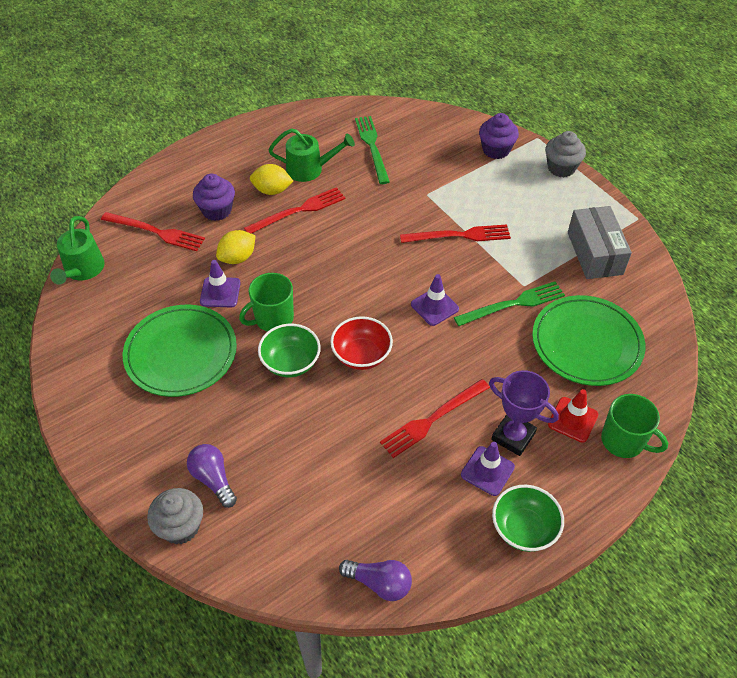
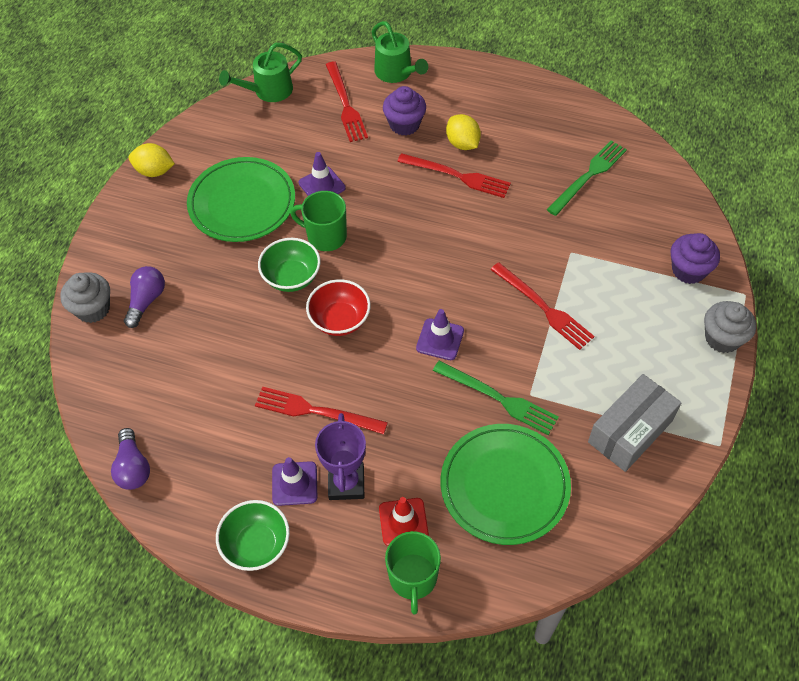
camera: 55 degrees right, 5 degrees up
yellow lemon [216,230,256,264] -> yellow lemon moved to [129,143,175,177]
green watering can [268,128,355,182] -> green watering can moved to [372,21,428,83]

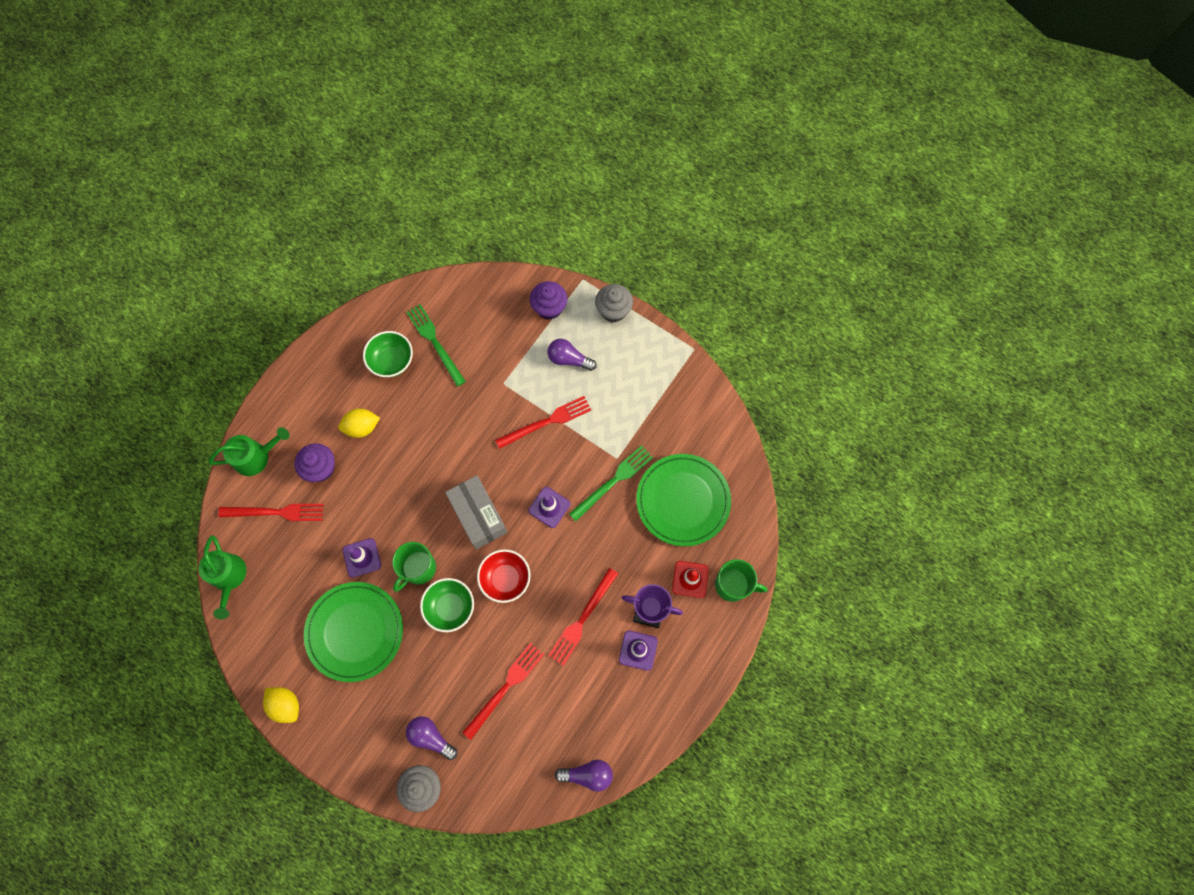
camera: 75 degrees left, 15 degrees up
yellow lemon [129,143,175,177] -> yellow lemon turned 75 degrees counterclockwise [263,687,299,723]
green bowl [216,500,290,571] -> green bowl moved to [363,331,413,377]
red fork [397,153,511,198] -> red fork moved to [462,643,544,740]
grey box [588,374,682,472] -> grey box moved to [445,475,508,550]
none -> purple light bulb [548,339,596,371]

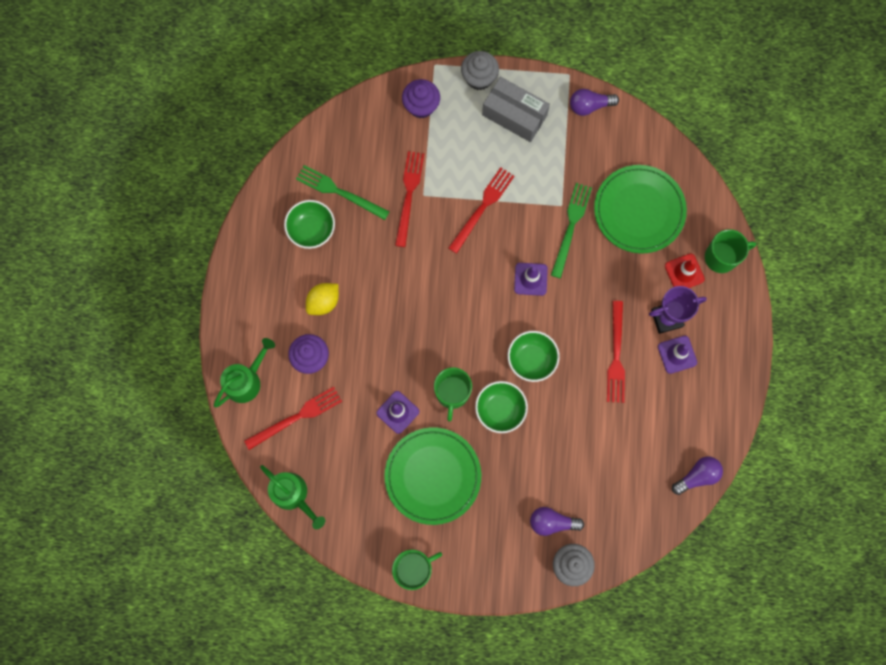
camera: 30 degrees left, 5 degrees up
yellow lemon [263,687,299,723] -> green mug [392,550,442,590]
grey box [445,475,508,550] -> grey box moved to [482,77,550,142]
red fork [462,643,544,740] -> red fork moved to [395,151,424,247]
red bowl [477,549,531,603] -> green bowl [507,331,560,382]
purple light bulb [548,339,596,371] -> purple light bulb moved to [570,89,619,116]

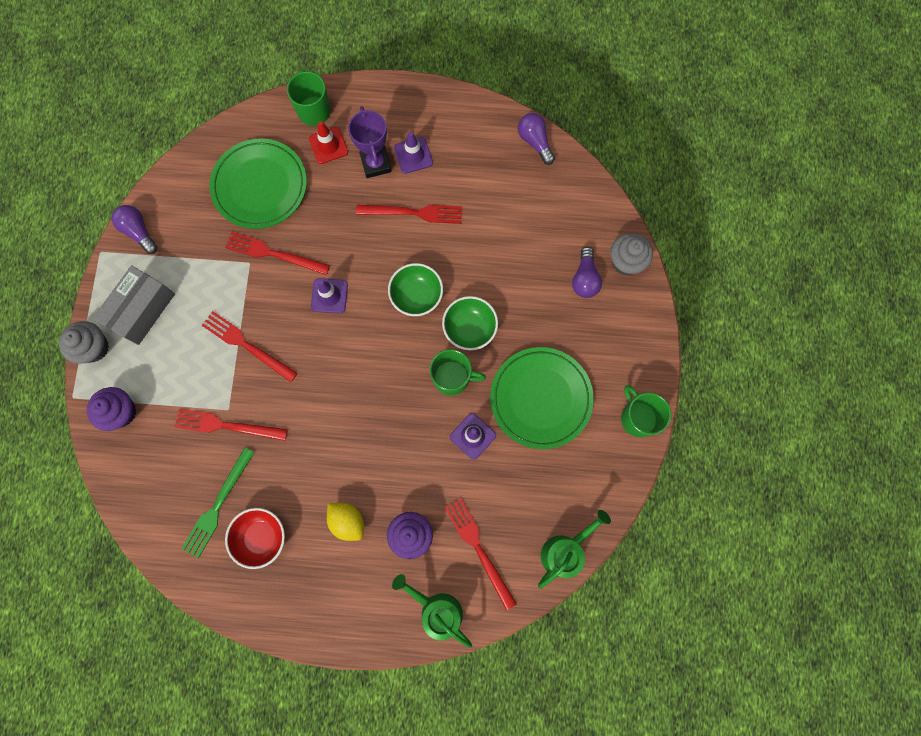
camera: 90 degrees left, 0 degrees up
green bowl [284,200,335,249] -> red bowl [225,508,285,569]
green fork [551,183,592,278] -> red fork [225,232,330,275]
purple light bulb [570,89,619,116] -> purple light bulb turned 150 degrees clockwise [112,205,158,254]

